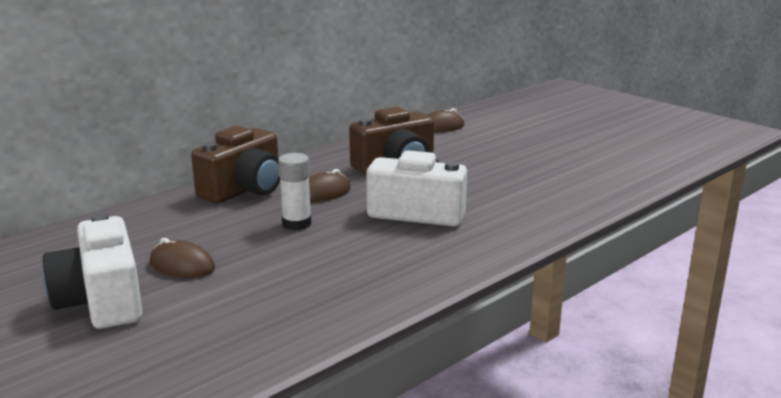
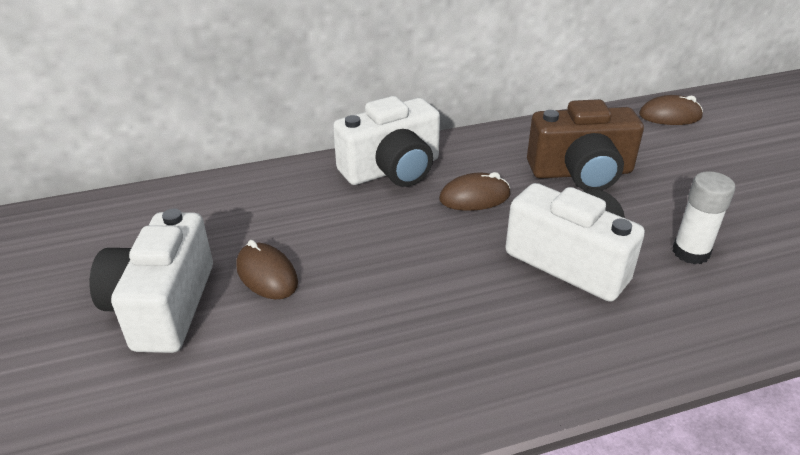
camera: 25 degrees right, 15 degrees up
brown camera [191,126,280,203] -> white camera [333,96,440,187]
white glue stick [278,153,311,230] -> white glue stick moved to [673,171,735,265]

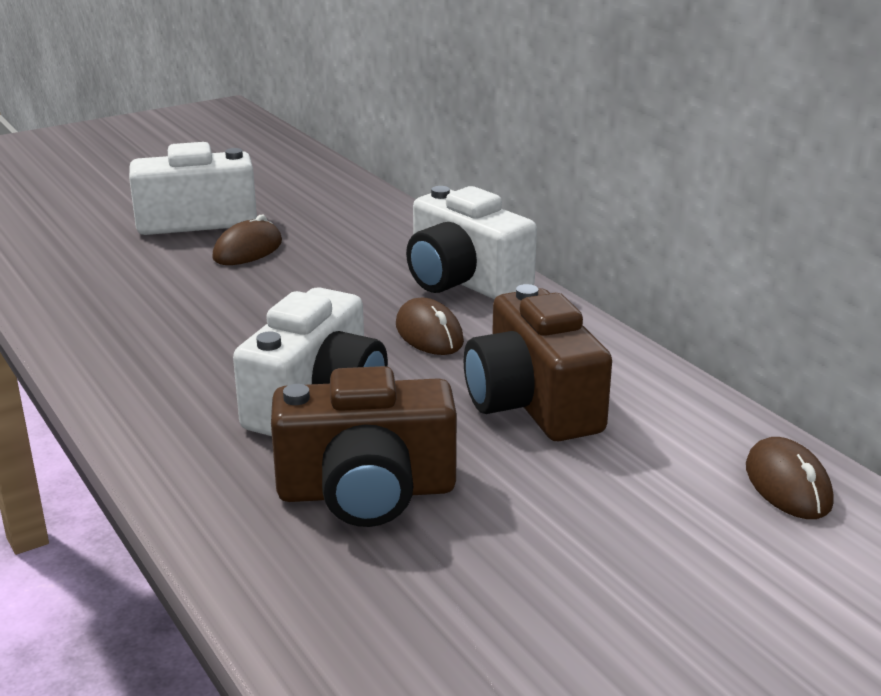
camera: 75 degrees right, 10 degrees down
white glue stick [673,171,735,265] -> brown camera [271,366,457,527]

